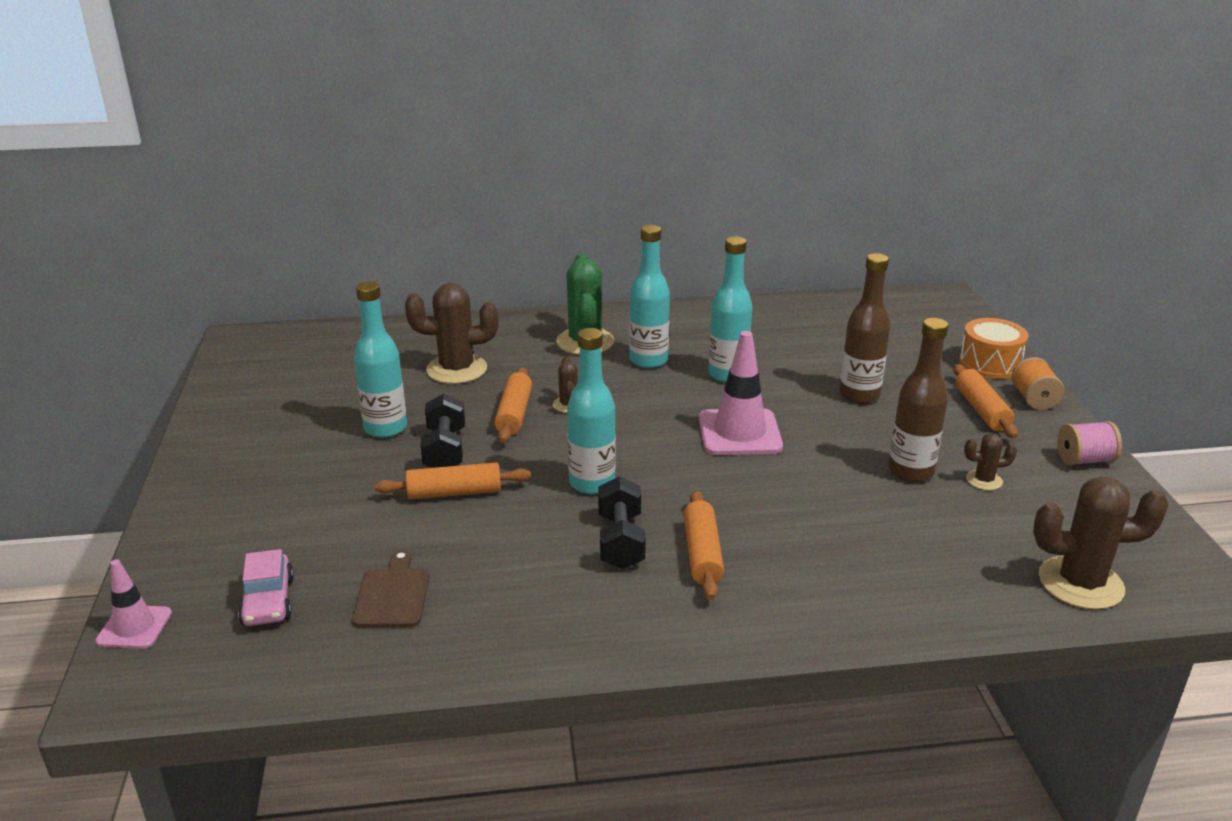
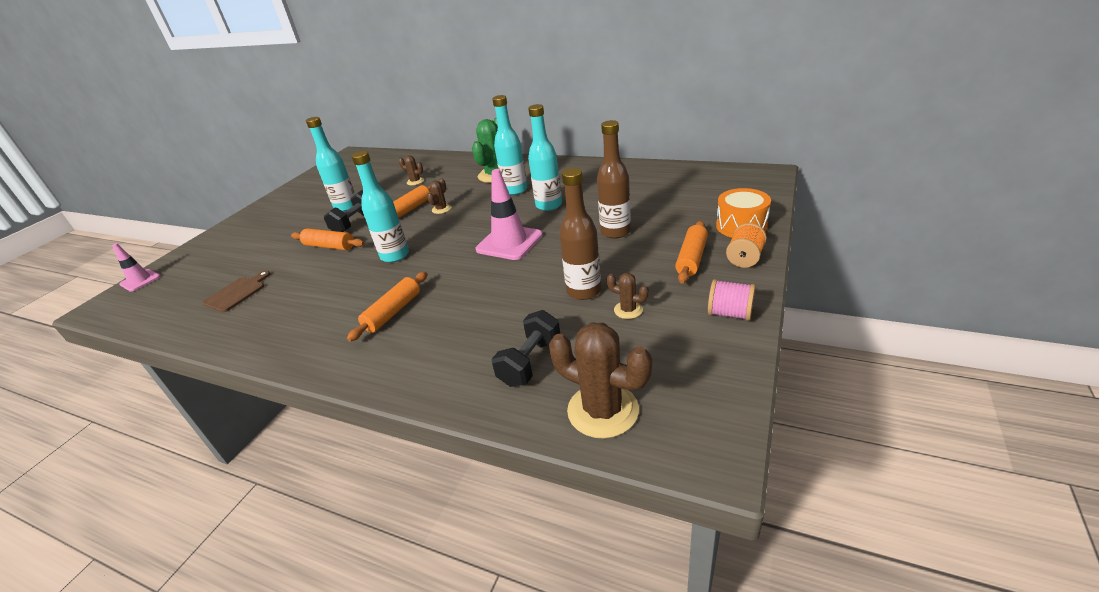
camera: 35 degrees right, 5 degrees up
pink car [238,549,294,626] -> none
brown cactus [405,283,498,384] -> brown cactus [399,155,424,185], size x0.50
black dumbbell [598,476,646,569] -> black dumbbell moved to [492,310,560,387]

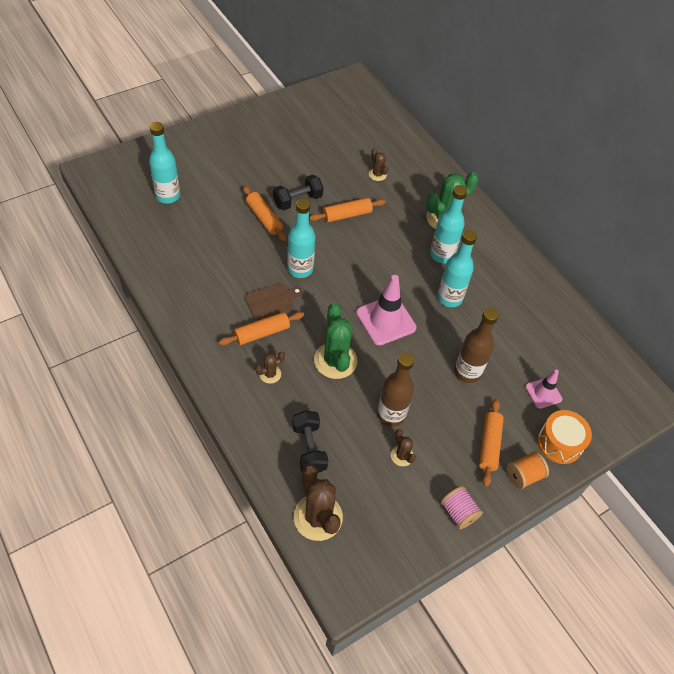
camera: 25 degrees right, 20 degrees up
pink traffic cone [112,243,160,292] -> pink traffic cone moved to [525,370,562,409]
brown cutting board [203,271,270,312] -> brown cutting board moved to [244,283,302,320]
turquoise bottle [306,117,355,212] -> turquoise bottle moved to [149,122,180,203]
brown cactus [427,178,451,214] -> brown cactus moved to [255,352,285,384]
black dumbbell [492,310,560,387] -> black dumbbell turned 75 degrees counterclockwise [292,410,328,473]
orange rolling pin [675,221,708,283] -> orange rolling pin turned 45 degrees counterclockwise [479,399,504,487]
none -> green cactus [314,303,357,379]

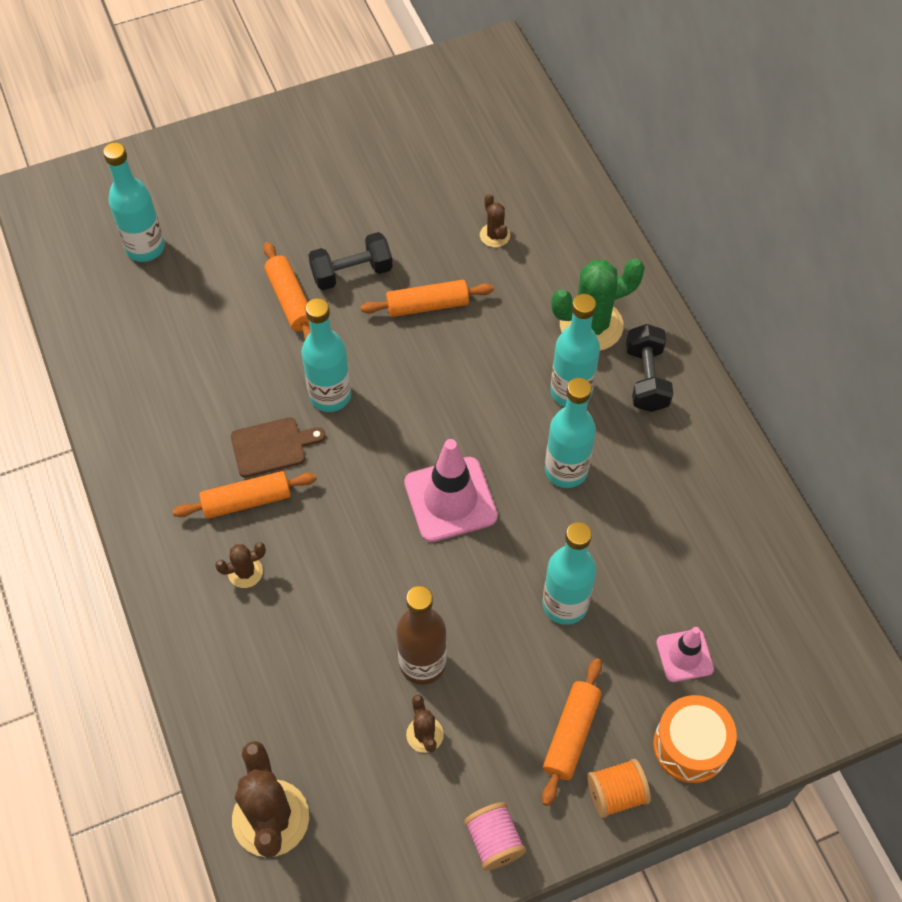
camera: 15 degrees right, 5 degrees up
black dumbbell [292,410,328,473] -> black dumbbell moved to [626,324,673,412]
green cactus [314,303,357,379] -> none
brown bottle [454,308,499,383] -> turquoise bottle [543,522,596,625]

